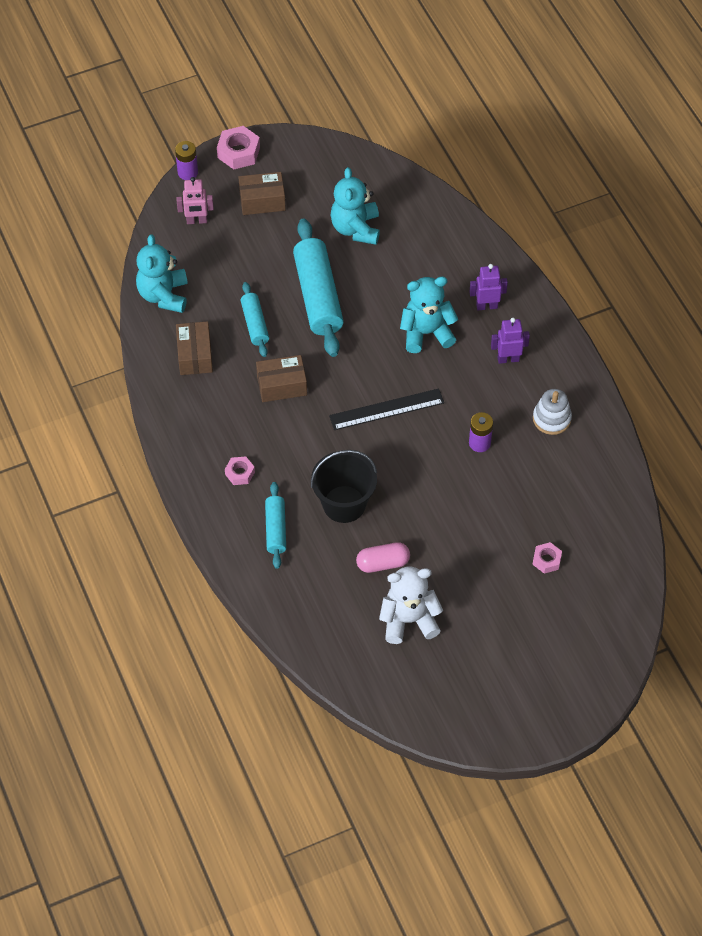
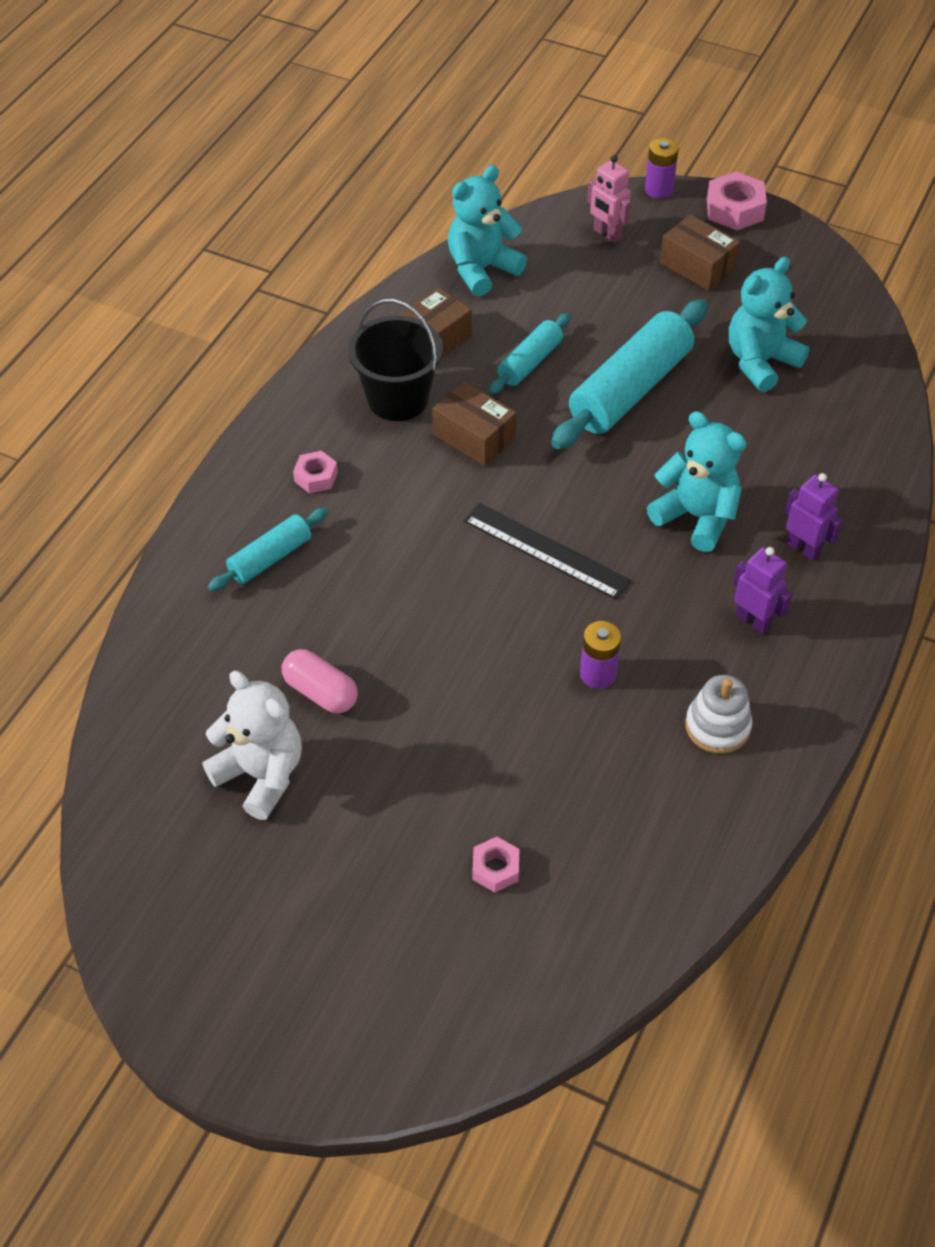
camera: 50 degrees right, 5 degrees down
black bucket [311,450,377,523] -> black bucket moved to [348,299,443,421]

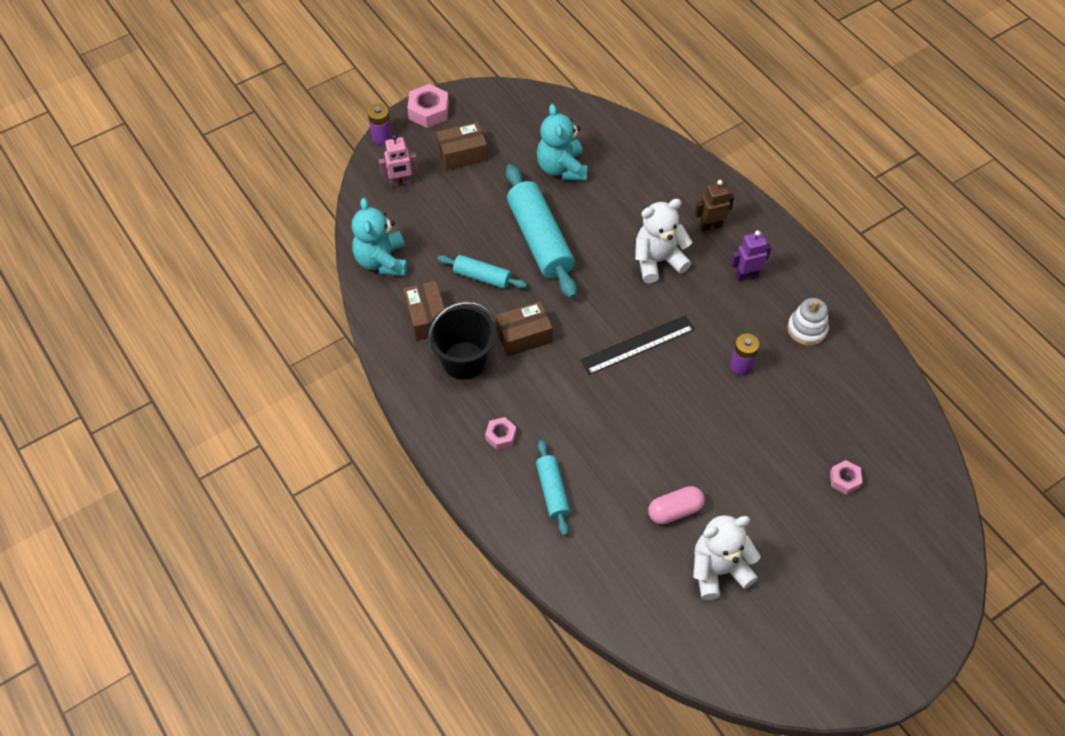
camera: 60 degrees left, 5 degrees up
turquoise rolling pin [489,313,571,394] -> turquoise rolling pin turned 45 degrees counterclockwise [437,255,527,289]
turquoise teddy bear [647,411,747,552] -> white teddy bear [635,199,692,283]
purple robot [785,473,843,561] -> brown robot [695,180,734,231]

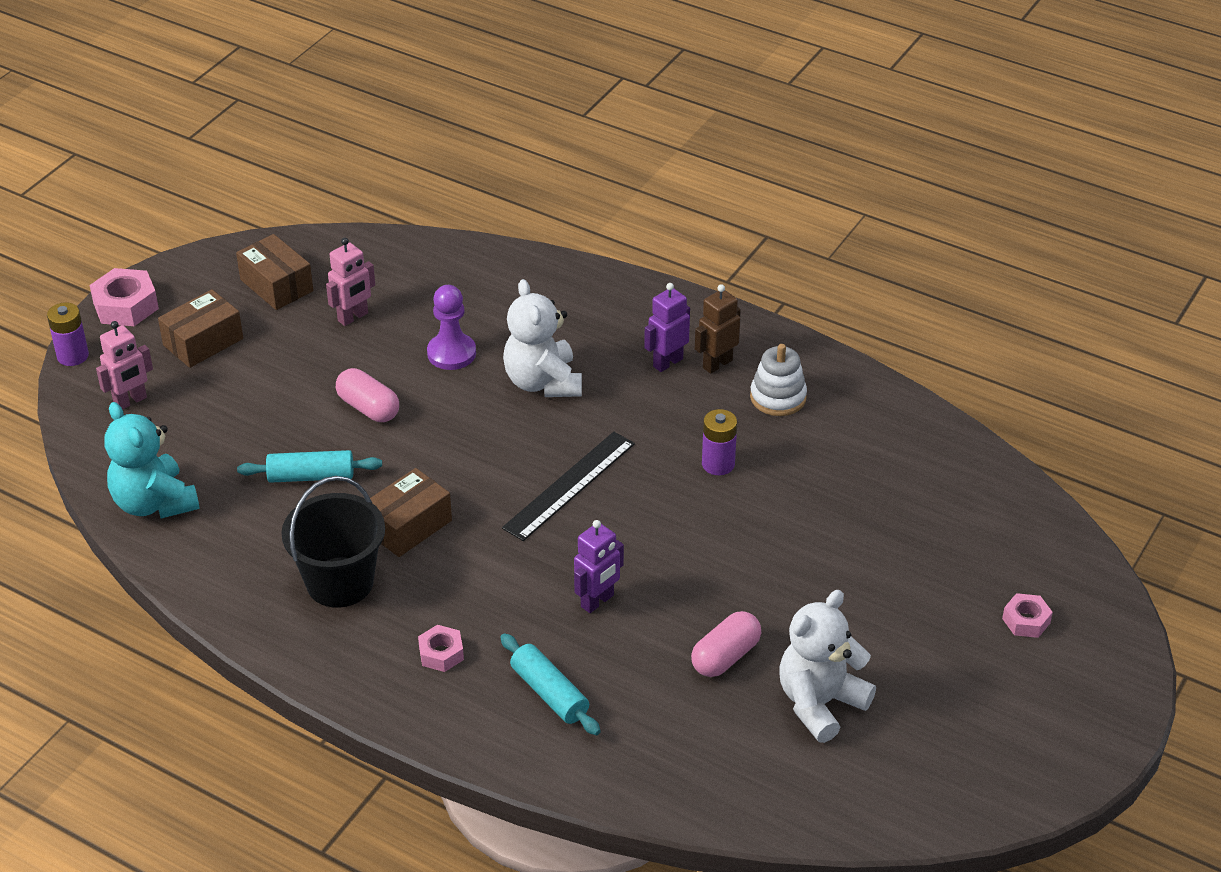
camera: 25 degrees left, 15 degrees down
brown box [403,281,445,341] -> brown box moved to [236,234,313,310]
turquoise rolling pin [506,164,577,299] -> pink capsule [336,368,399,422]
turquoise teddy bear [537,104,588,181] -> pink robot [326,238,375,326]
white teddy bear [635,199,692,283] -> white teddy bear turned 60 degrees counterclockwise [503,279,582,397]
brown robot [695,180,734,231] -> brown robot moved to [695,284,741,374]
pink nut [830,460,862,495] -> pink nut moved to [1002,593,1053,638]
none -> purple pawn [427,285,476,370]
none -> purple robot [574,520,624,613]

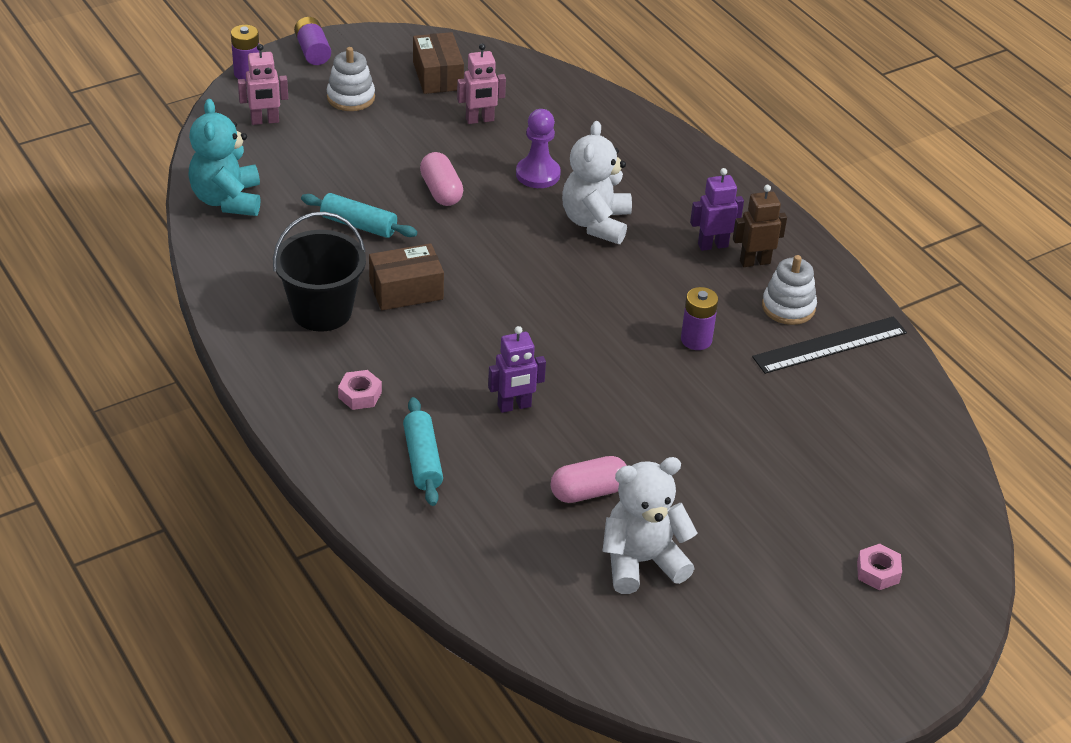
camera: 25 degrees right, 0 degrees up
pink nut [90,268,159,326] -> purple battery [294,17,331,65]
brown box [158,289,243,368] -> white stacking toy [327,47,375,111]
black ruler [502,432,635,541] -> black ruler moved to [752,316,907,374]

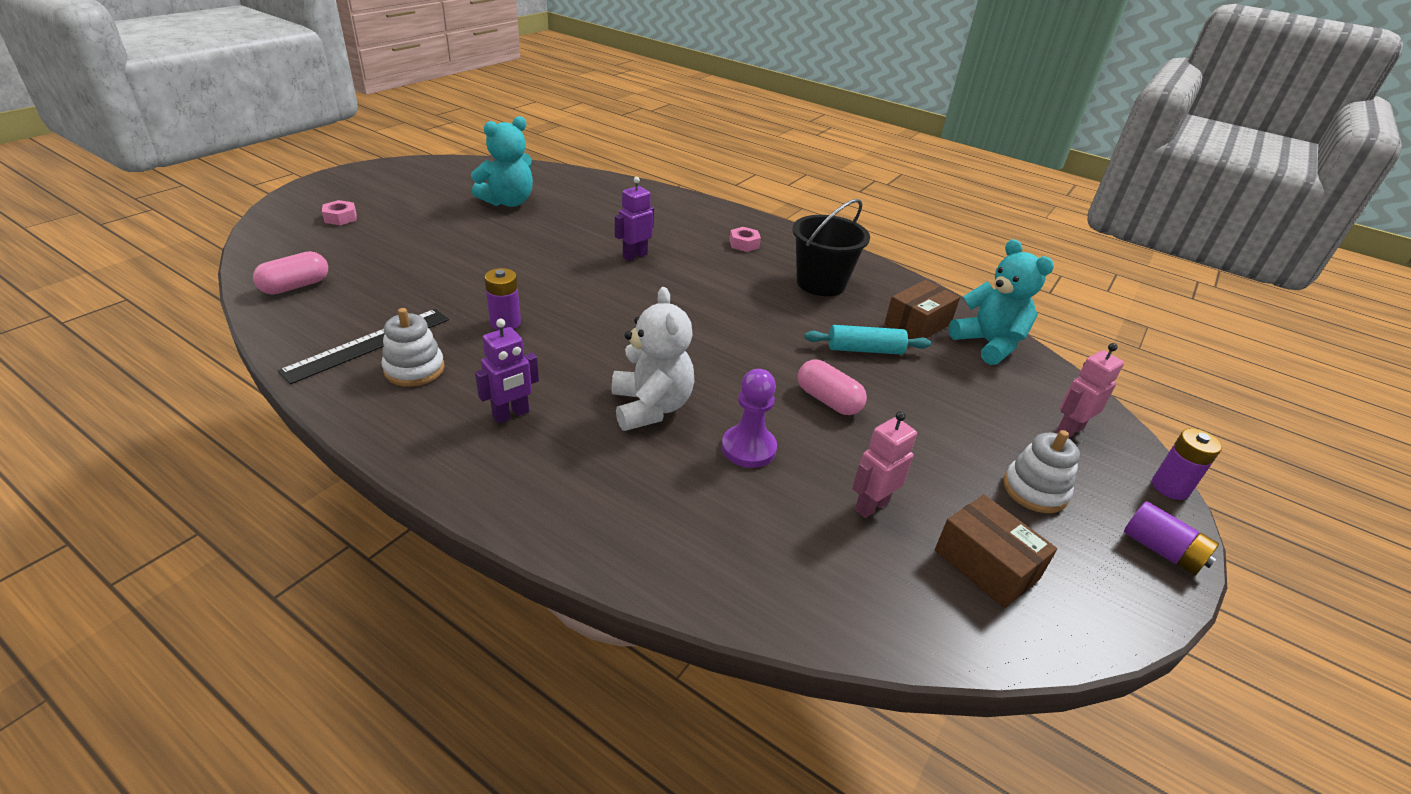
camera: 155 degrees right, 5 degrees down
brown box [369,243,444,310] -> brown box moved to [884,280,960,339]
turquoise rolling pin [403,397,443,506] -> none
pink capsule [550,456,627,503] -> pink capsule moved to [253,251,328,294]
white teddy bear [602,457,697,594] -> turquoise teddy bear [471,116,533,207]
brown robot [733,185,787,267] -> none

